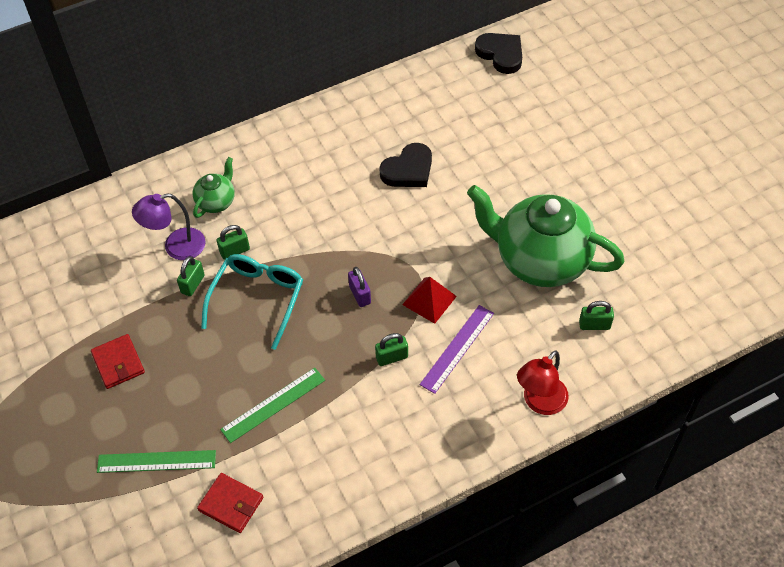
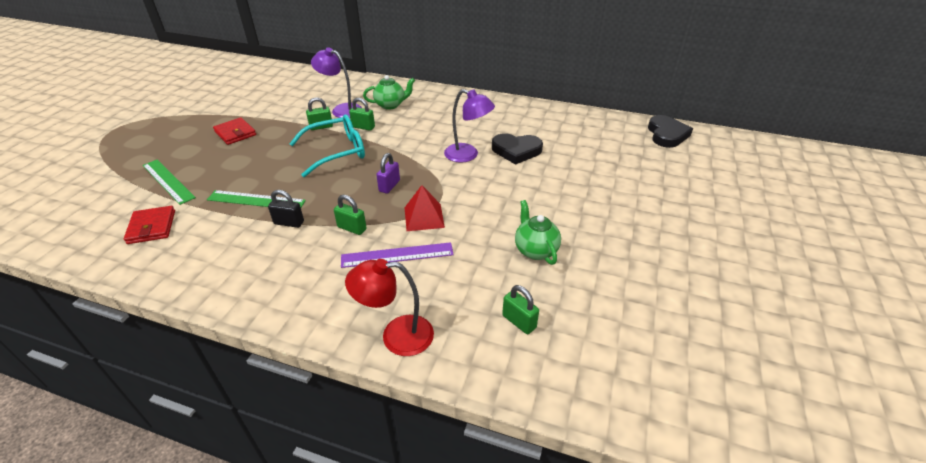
camera: 45 degrees right, 15 degrees down
red wallet [91,334,145,389] -> red wallet turned 60 degrees counterclockwise [213,117,256,145]
green teapot [467,185,624,287] -> green teapot [515,200,561,265], size x0.45
none -> black padlock [268,190,304,228]
none -> purple lamp [444,89,495,163]

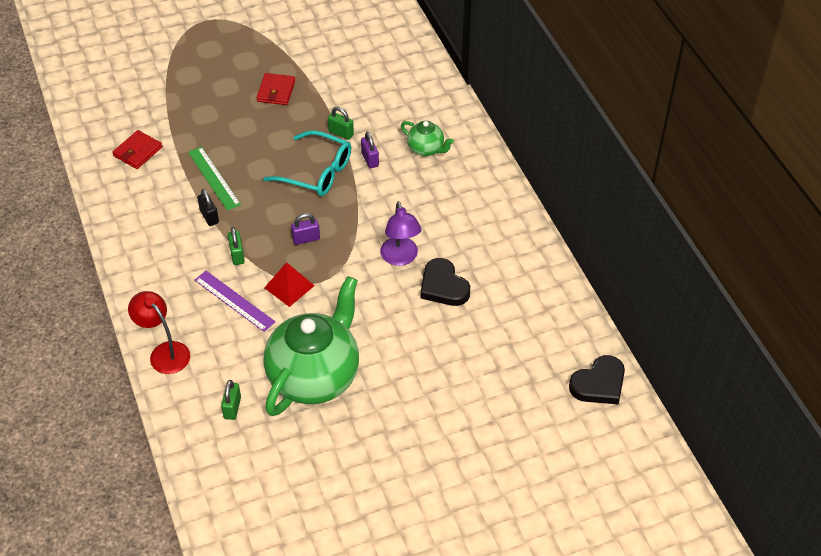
camera: 50 degrees right, 10 degrees up
green ruler [143,159,196,205] -> none
purple lamp [311,47,362,118] -> none
green padlock [349,98,375,131] -> purple padlock [361,132,379,168]
green teapot [515,200,561,265] -> green teapot [264,276,359,416], size x2.21

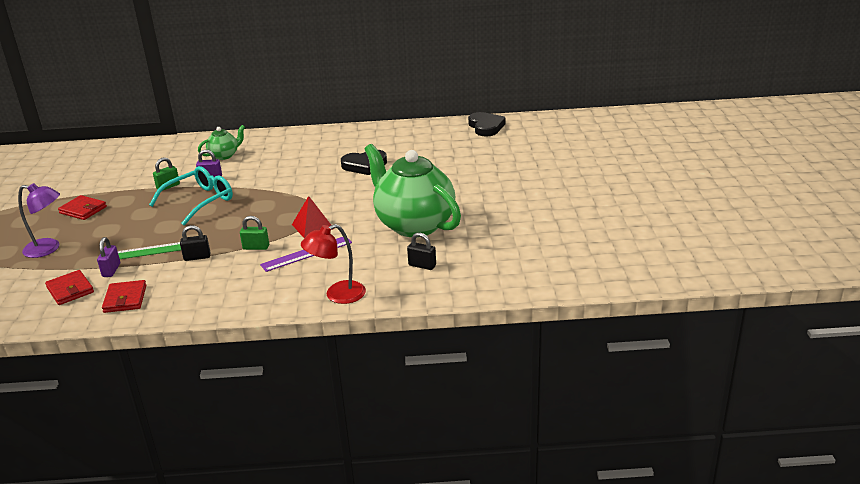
camera: 70 degrees left, 20 degrees down
green padlock [221,380,241,420] -> black padlock [407,233,436,270]
purple padlock [291,213,320,245] -> purple padlock moved to [97,237,120,277]
purple lamp [380,201,421,266] -> purple lamp moved to [18,183,60,258]
none -> red wallet [102,280,147,313]

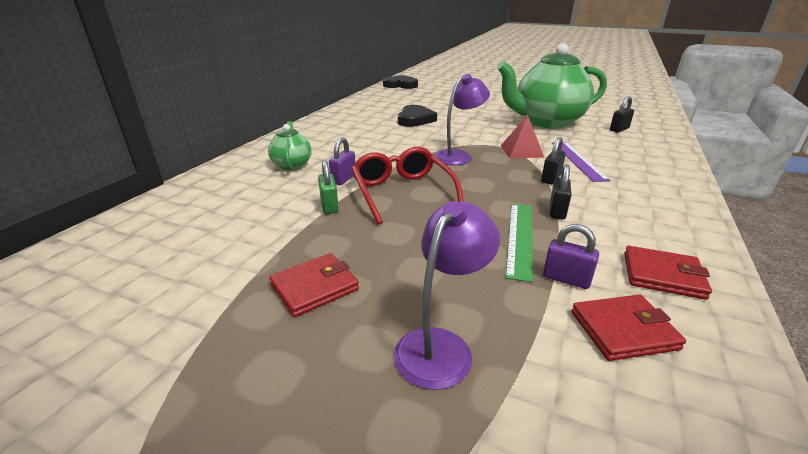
camera: 65 degrees left, 0 degrees up
turquoise glasses [149,166,233,226] -> red glasses [351,147,464,225]
green padlock [240,216,269,250] -> black padlock [541,137,566,185]
red lamp [301,224,366,304] -> none
none -> purple lamp [434,74,490,165]

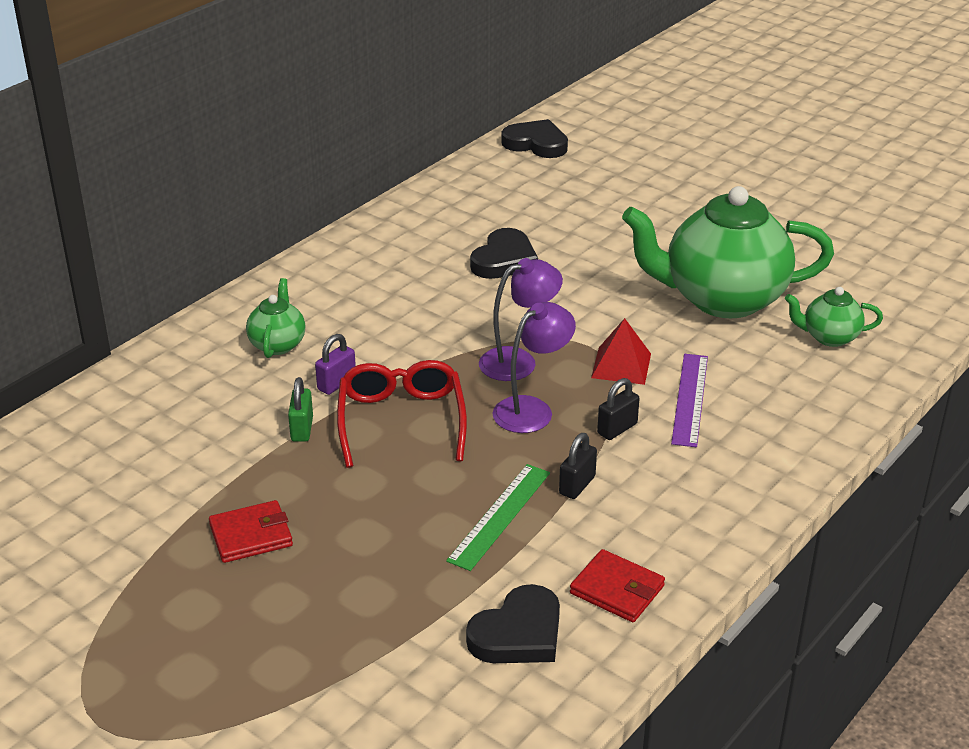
camera: 15 degrees right, 5 degrees up
purple lamp [394,201,500,390] -> purple lamp moved to [493,302,576,433]
purple padlock [543,224,599,289] -> none
red wallet [571,295,686,361] -> black heart [466,584,560,663]
black padlock [610,96,634,132] -> green teapot [785,287,883,347]

